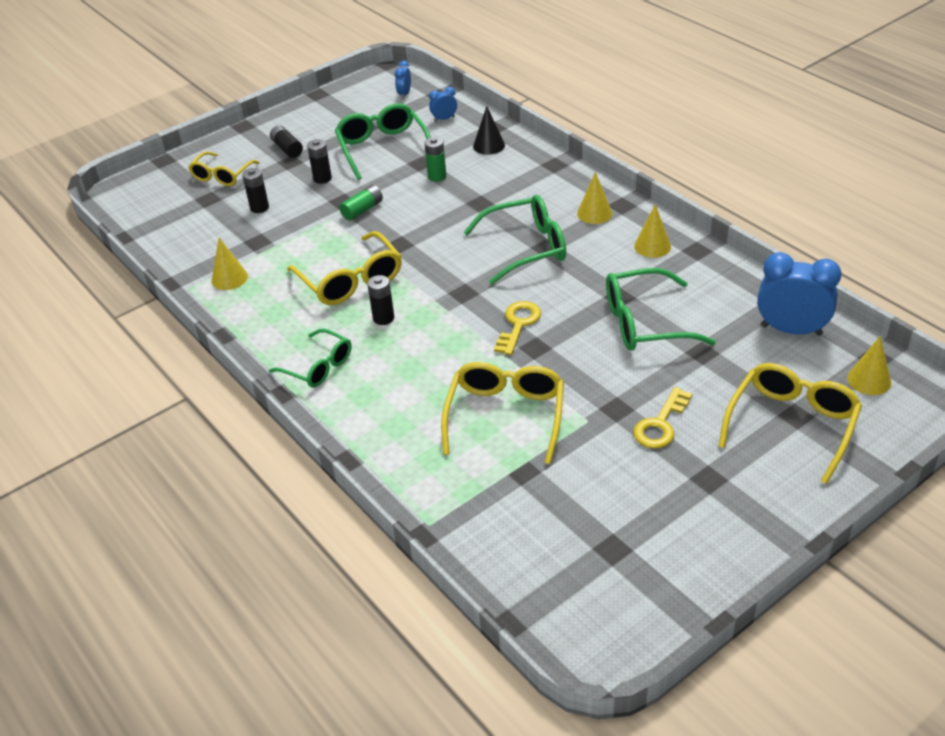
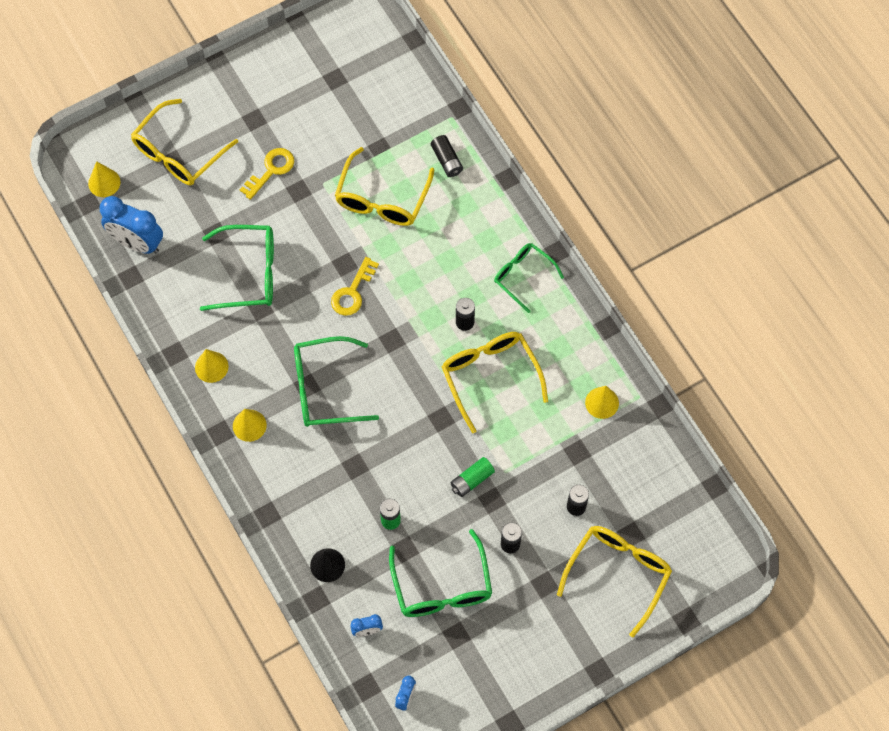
camera: 175 degrees left, 25 degrees up
yellow glasses [188,151,260,186] -> yellow glasses [557,526,672,637], size x1.52
black battery [270,125,303,158] -> black battery moved to [431,135,463,177]

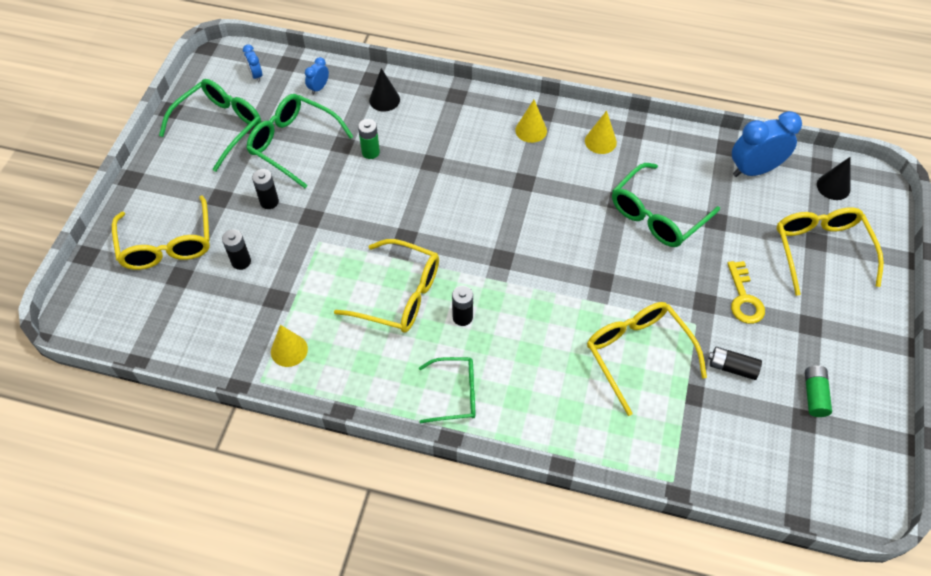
camera: 135 degrees right, 10 degrees down
yellow cone [88,161,121,197] -> black cone [817,157,850,200]
green glasses [294,336,379,427] -> green glasses moved to [159,79,261,172]
yellow key [331,257,379,316] -> none
black battery [431,135,463,177] -> black battery moved to [708,347,762,380]
green battery [450,457,495,497] -> green battery moved to [805,366,832,417]

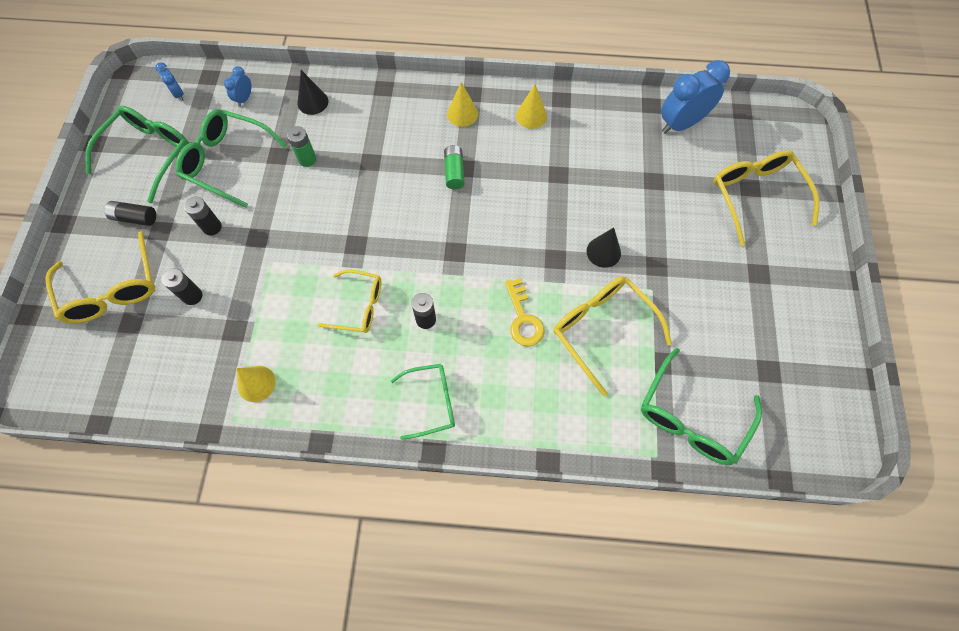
camera: 10 degrees left, 10 degrees up
yellow glasses [334,239,439,333] -> yellow glasses [318,269,381,333], size x0.66
green glasses [612,163,720,247] -> green glasses moved to [641,348,762,465]
black battery [708,347,762,380] -> black battery moved to [105,201,156,226]
yellow key [727,261,765,324] -> yellow key moved to [505,278,544,346]
green battery [805,366,832,417] -> green battery moved to [444,145,465,189]
black cone [817,157,850,200] -> black cone moved to [587,227,621,268]

